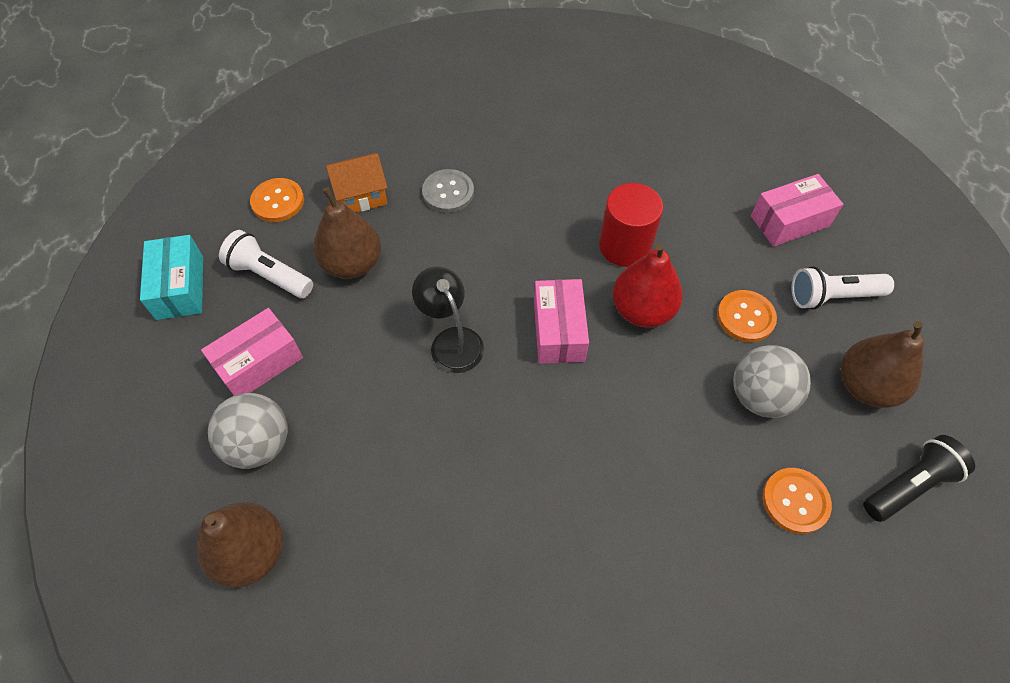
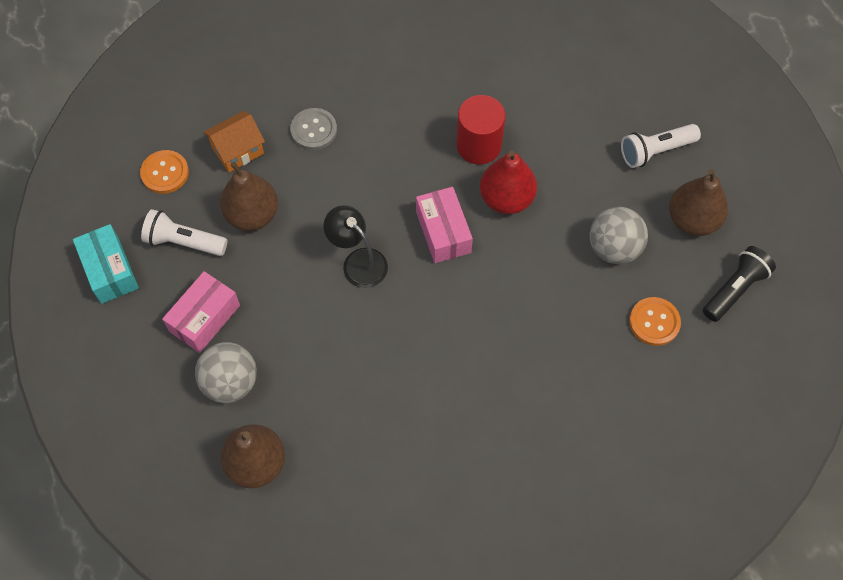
camera: 15 degrees left, 5 degrees up
orange button [717,290,777,342] -> none
pink box [751,174,843,247] -> none

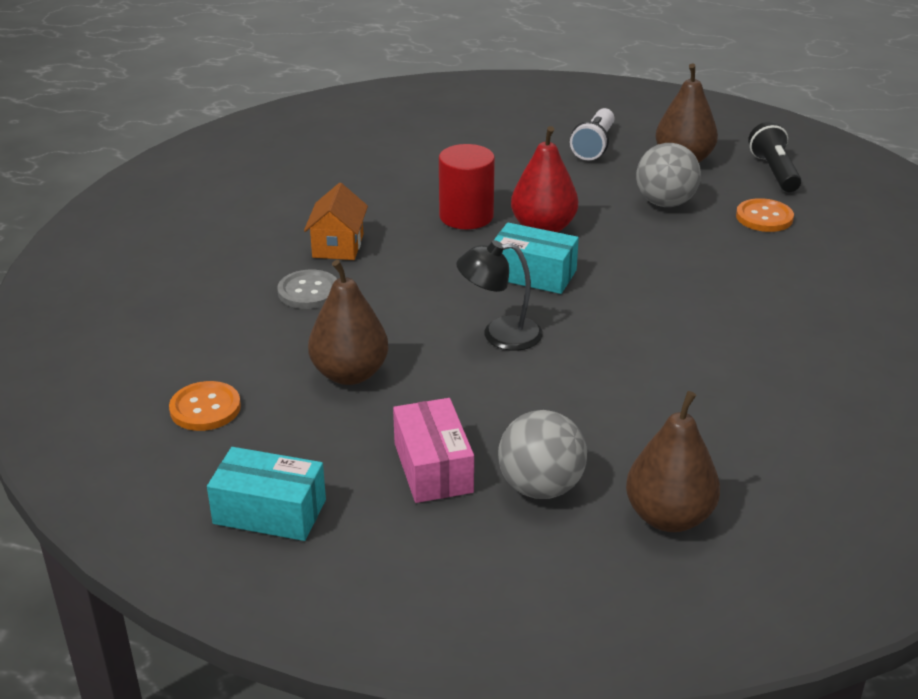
camera: 50 degrees left, 30 degrees down
white flashlight [141,209,228,256] -> none
orange house [203,111,265,173] -> orange house moved to [304,183,368,260]
pink box [416,187,473,263] -> turquoise box [494,222,579,294]

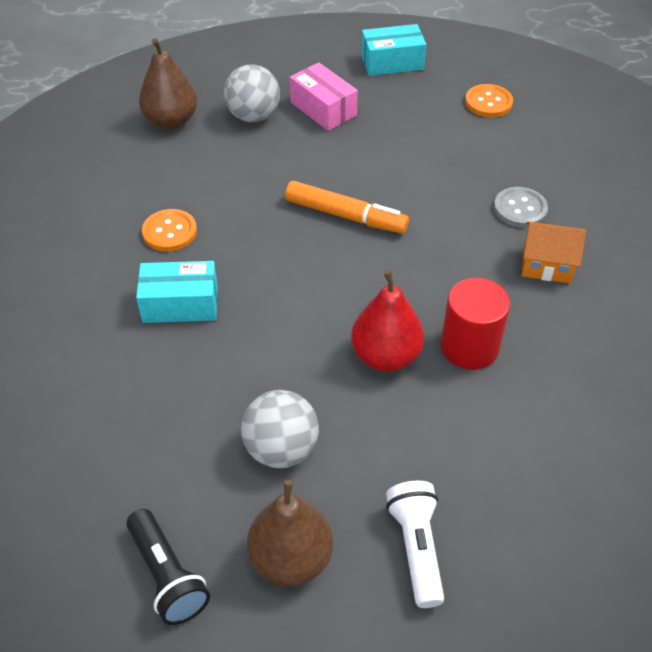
camera: 155 degrees right, 15 degrees up
orange house [304,183,368,260] -> orange house turned 60 degrees counterclockwise [522,222,586,283]
brown pear [308,260,389,385] -> none
black lamp [456,240,543,351] -> orange marker [285,181,409,234]
turquoise box [494,222,579,294] -> turquoise box moved to [136,261,218,323]
orange button [736,198,794,232] -> orange button moved to [142,209,197,251]

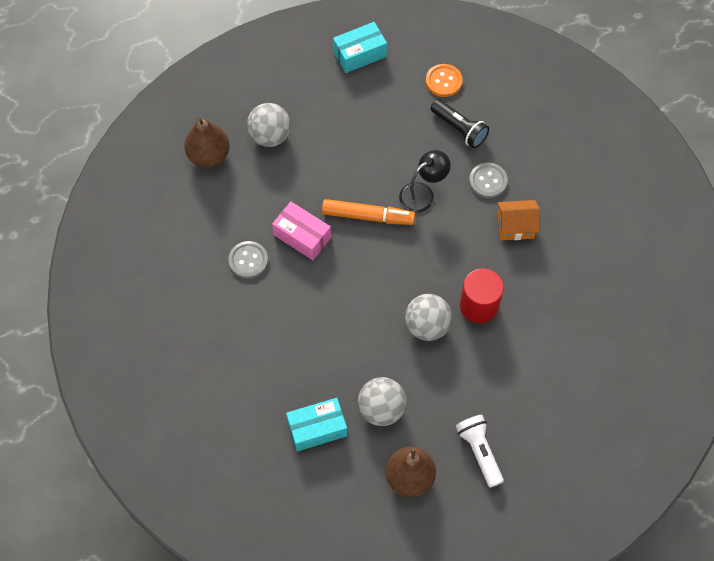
camera: 15 degrees left, 15 degrees up
black flashlight [126,509,210,625] -> black flashlight moved to [430,99,489,148]
turquoise box [136,261,218,323] -> turquoise box moved to [286,398,347,452]
orange button [142,209,197,251] -> grey button [229,241,268,279]
pink box [290,63,358,131] -> pink box moved to [272,201,331,260]
red pear [351,270,424,372] -> grey ball [405,294,452,341]
none -> black lamp [399,150,451,213]

